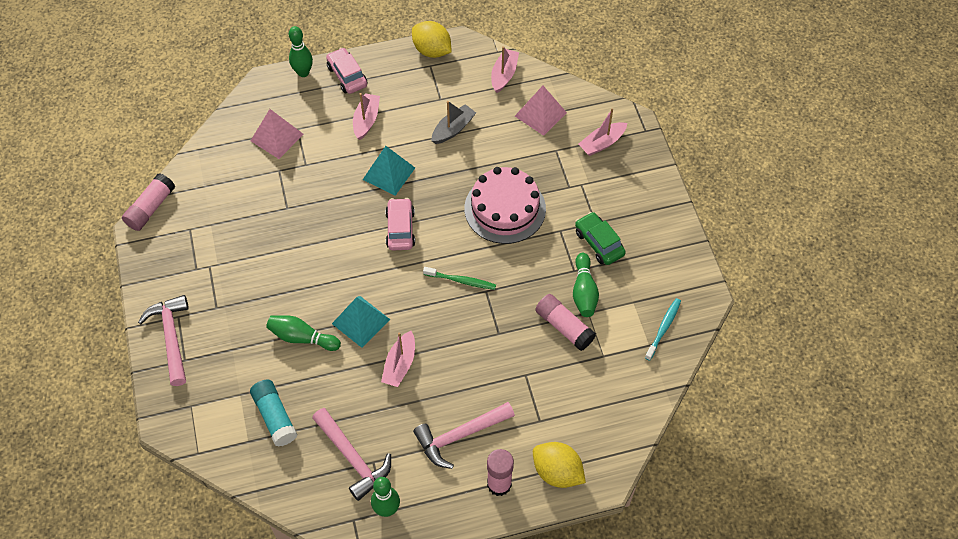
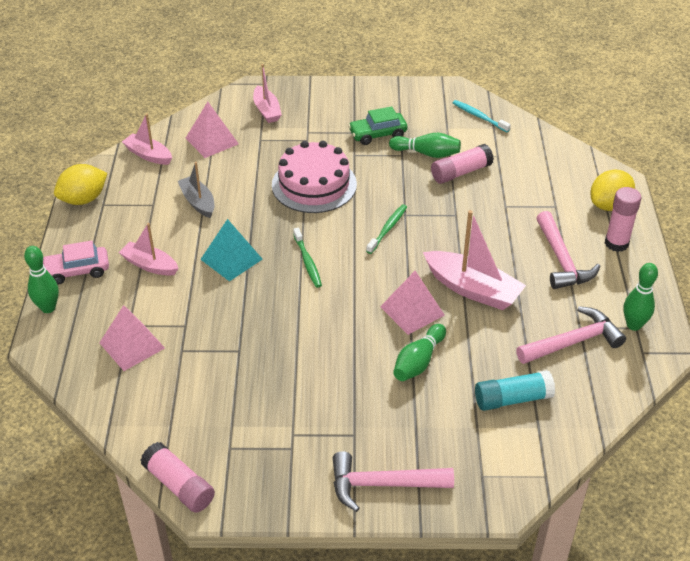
camera: 75 degrees left, 15 degrees down
turquoise pyramid [332,296,390,348] -> pink pyramid [380,271,445,335]
pink boat [381,331,415,387] -> pink boat [423,210,526,310], size x1.62
pink car [385,198,415,250] -> green toothbrush [293,228,322,288]

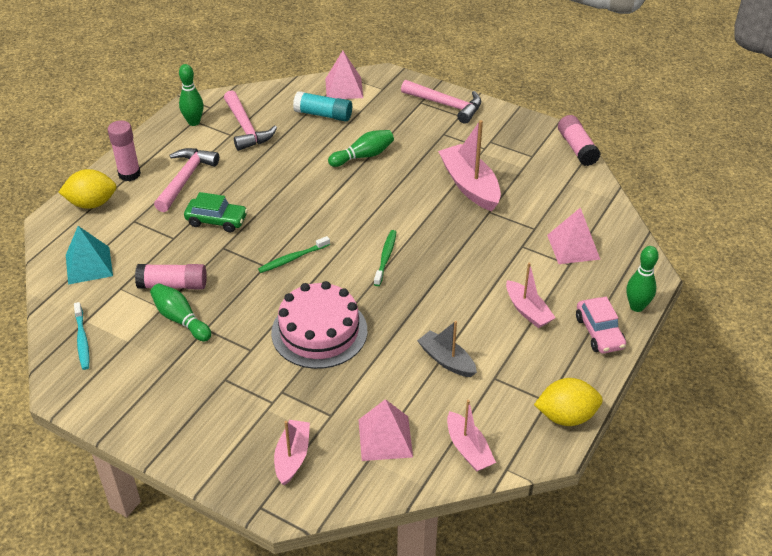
camera: 150 degrees left, 0 degrees up
pink car [43,240,109,285] -> pink car turned 60 degrees clockwise [576,297,626,354]
grey boat [178,162,215,218] -> grey boat turned 135 degrees clockwise [417,321,477,377]
turquoise pyramid [200,219,263,282] -> turquoise pyramid moved to [66,226,113,284]
green car [348,106,408,145] -> green car moved to [184,192,248,232]
pink pyramid [380,271,445,335] -> pink pyramid moved to [325,51,363,99]
pink boat [423,210,526,310] -> pink boat moved to [438,120,501,211]
pink hammer [516,306,626,364] -> pink hammer turned 120 degrees counterclockwise [224,90,277,151]

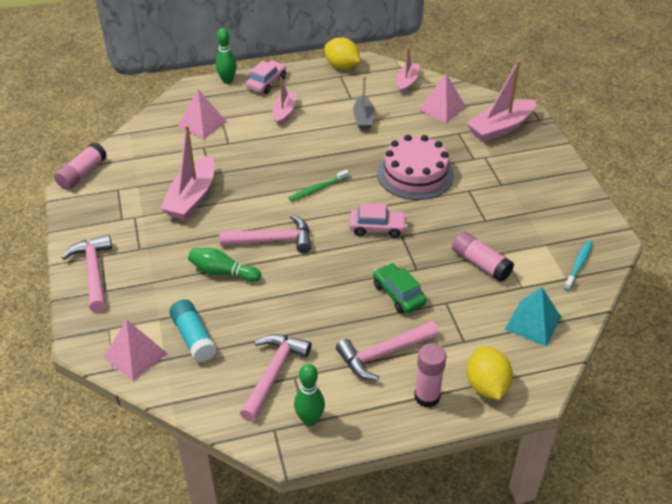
camera: 135 degrees left, 0 degrees up
yellow lemon [59,169,117,209] -> yellow lemon turned 45 degrees clockwise [467,347,513,400]
green bowling pin [150,283,211,342] -> none
green toothbrush [258,236,330,273] -> pink car [349,203,407,238]
pink boat [274,420,310,485] -> pink boat [466,60,536,142], size x1.62
none -> pink hammer [220,215,311,253]

